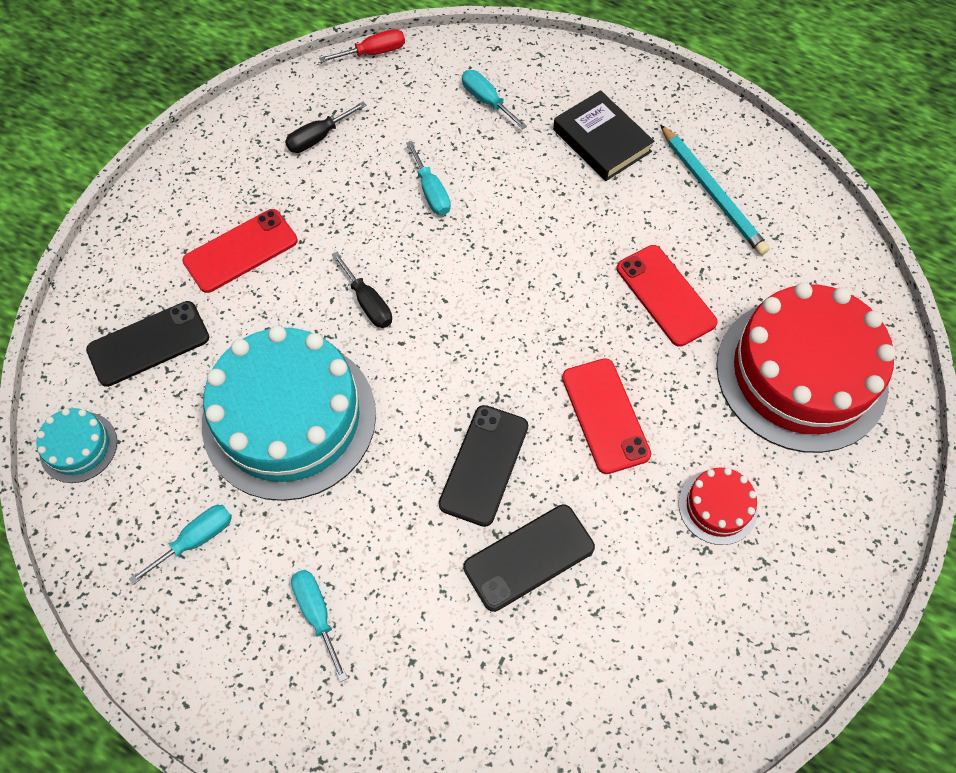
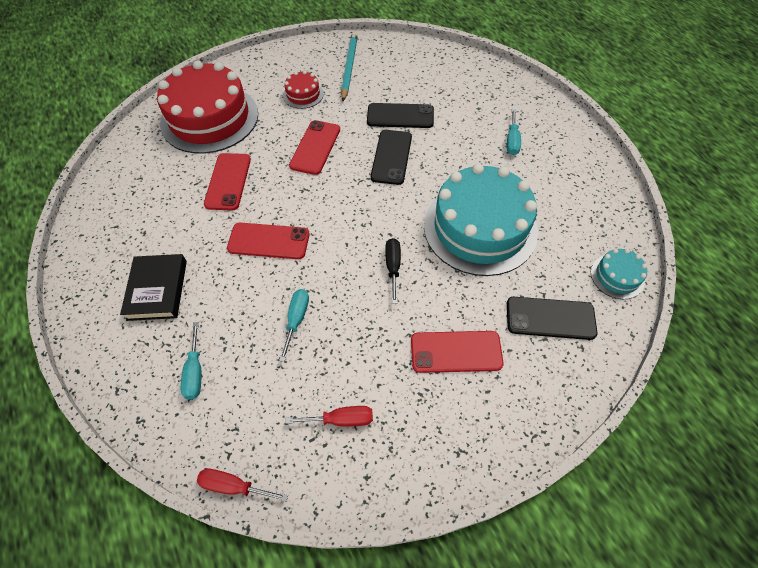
camera: 145 degrees left, 5 degrees down
turquoise screwdriver [129,505,232,585] -> none
black screwdriver [285,102,367,153] -> red screwdriver [286,406,373,427]
black phone [439,405,528,527] -> black phone turned 45 degrees counterclockwise [371,130,412,185]
turquoise pencil [660,124,770,255] -> turquoise pencil moved to [341,32,358,101]
none -> red phone [227,223,310,259]

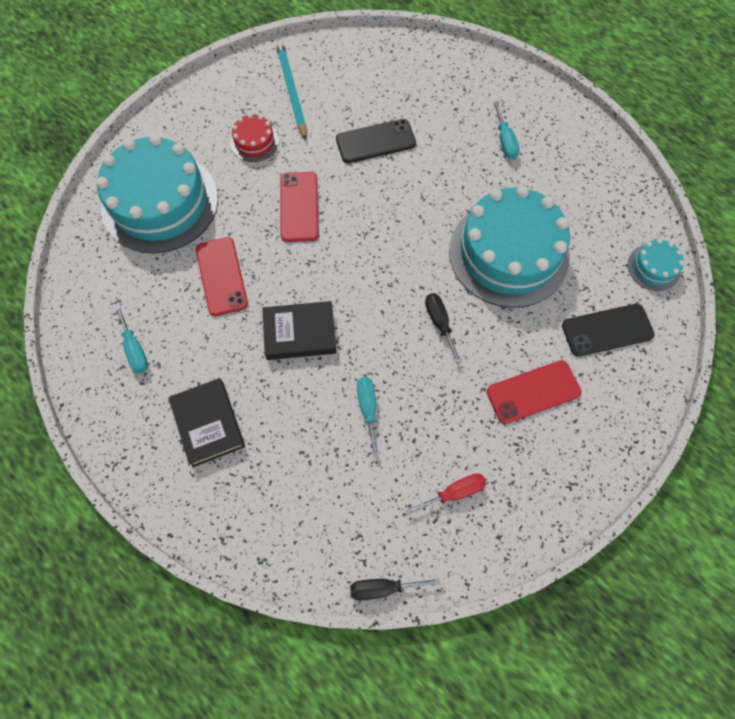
camera: 20 degrees left, 10 degrees up
red cake [157,61,258,154] -> turquoise cake [96,135,218,253]
turquoise screwdriver [181,322,201,400] -> turquoise screwdriver moved to [114,305,148,373]
red screwdriver [197,469,288,502] -> black screwdriver [350,578,440,600]
red phone [227,223,310,259] -> black book [262,301,337,360]
black phone [371,130,412,185] -> none

